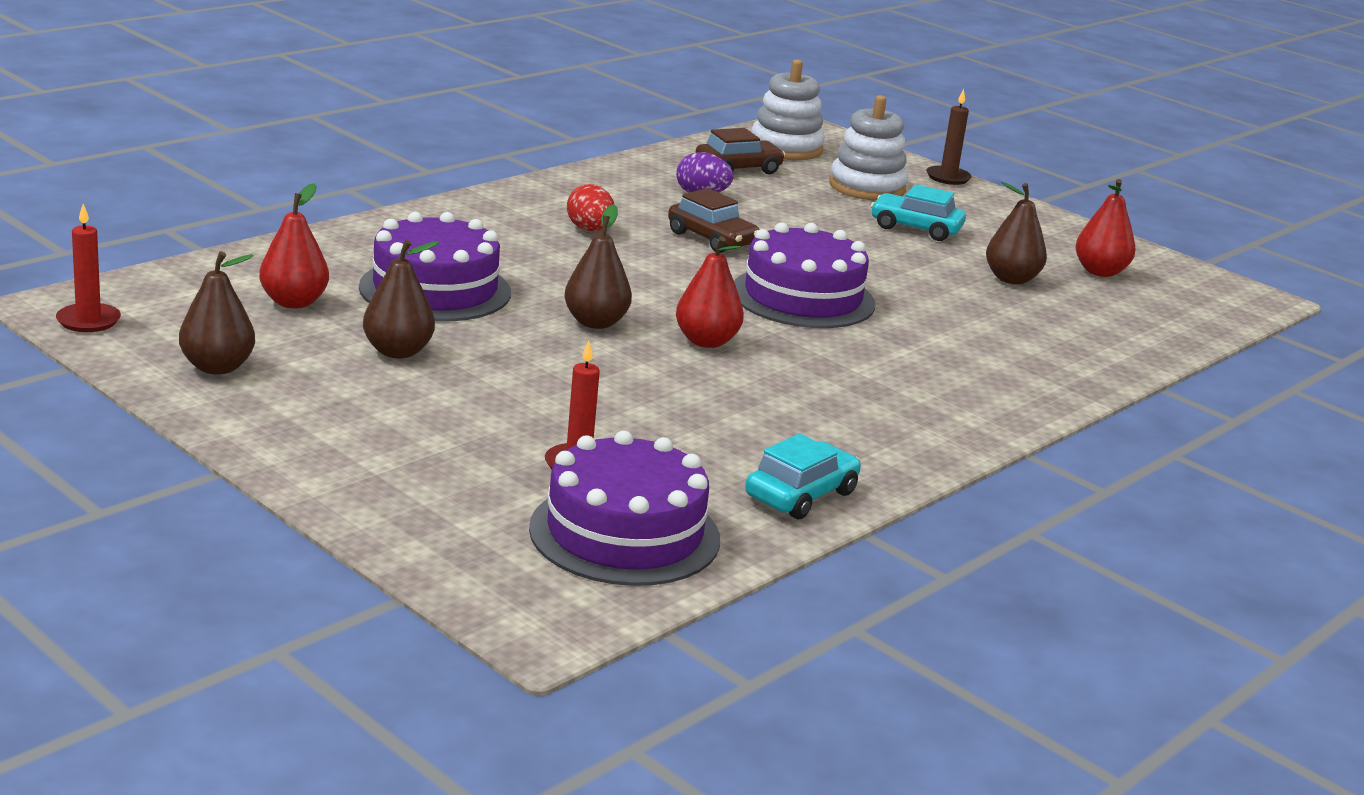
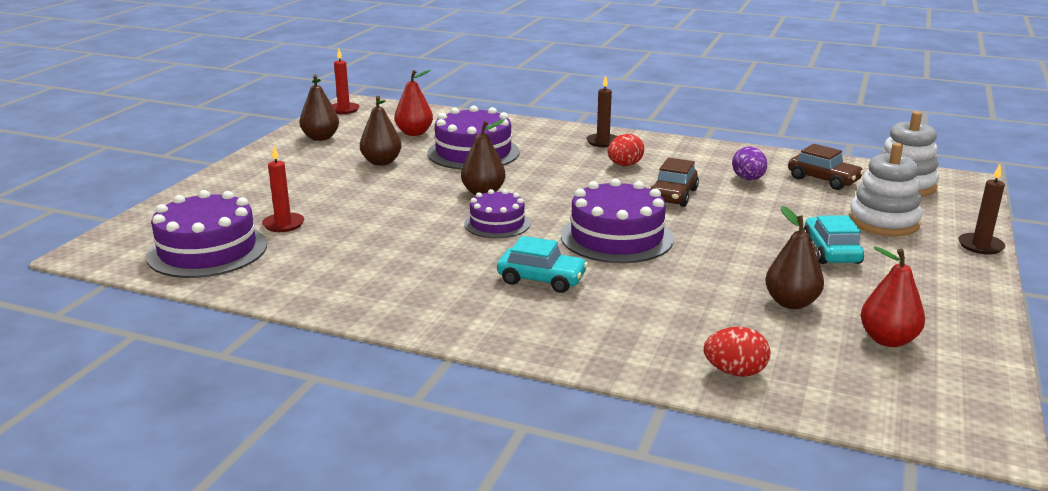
camera: 70 degrees right, 0 degrees up
red pear [676,236,744,348] -> purple cake [464,189,531,238]
turquoise car [745,434,861,519] -> turquoise car moved to [497,236,588,293]
none -> brown candle [586,75,618,147]
none -> red egg [704,327,770,377]

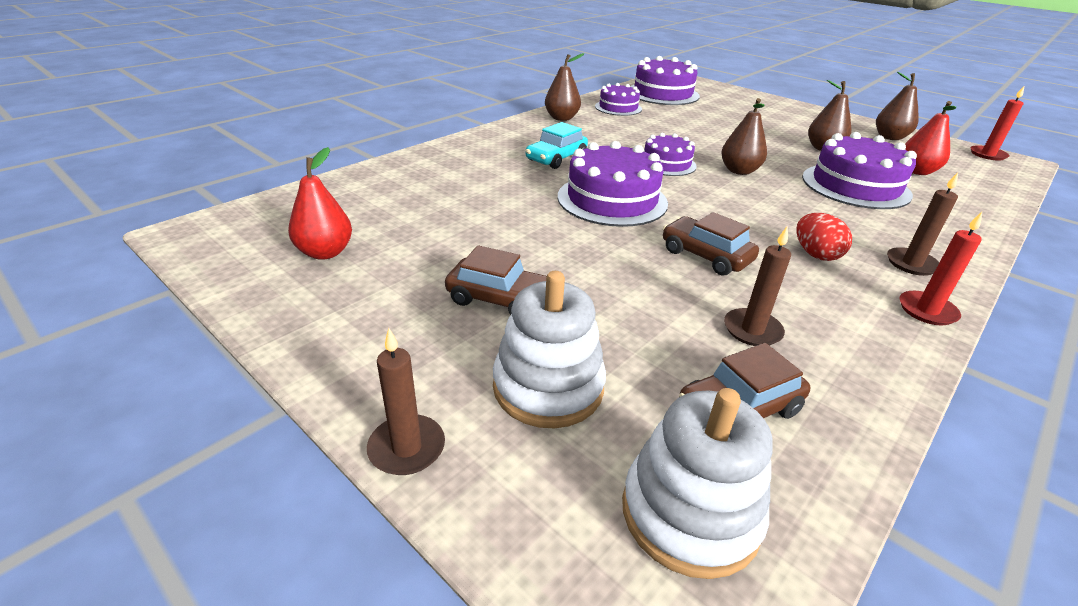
camera: 110 degrees right, 10 degrees up
red candle [262,146,304,232] -> red candle moved to [899,212,982,325]
red egg [704,327,770,377] -> none
purple egg [732,146,767,180] -> brown candle [724,226,791,346]
brown pear [765,206,824,309] -> brown pear moved to [545,53,584,121]
turquoise car [803,215,864,264] -> brown car [445,245,547,315]
none -> purple cake [595,83,642,116]

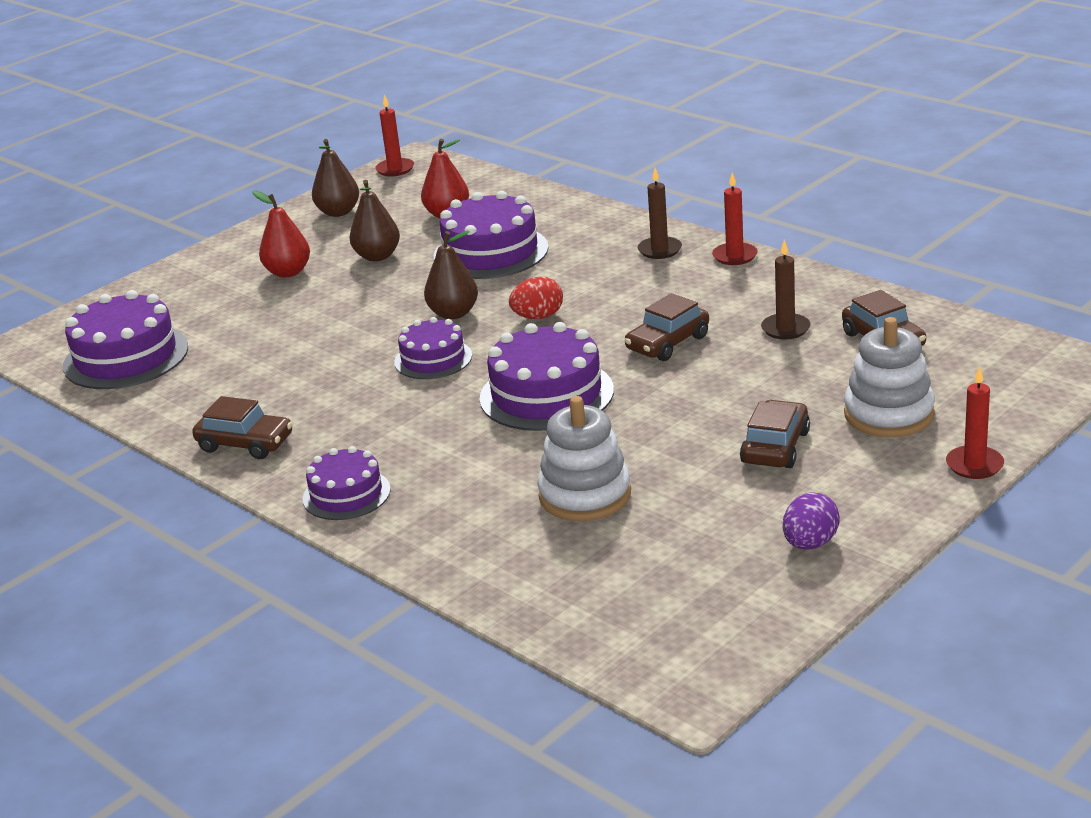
camera: 85 degrees left, 5 degrees down
red pear [288,147,352,260] -> red pear moved to [252,191,310,278]
brown candle [367,328,445,475] -> red candle [946,366,1004,479]
turquoise car [526,122,588,169] -> none
brown pear [545,53,584,121] -> brown car [192,396,293,459]
purple cake [595,83,642,116] -> purple cake moved to [303,446,391,520]
white stacking toy [622,388,772,579] -> white stacking toy moved to [537,396,631,521]
red egg [796,213,852,261] -> red egg moved to [509,277,563,319]
none -> purple egg [783,492,840,550]

